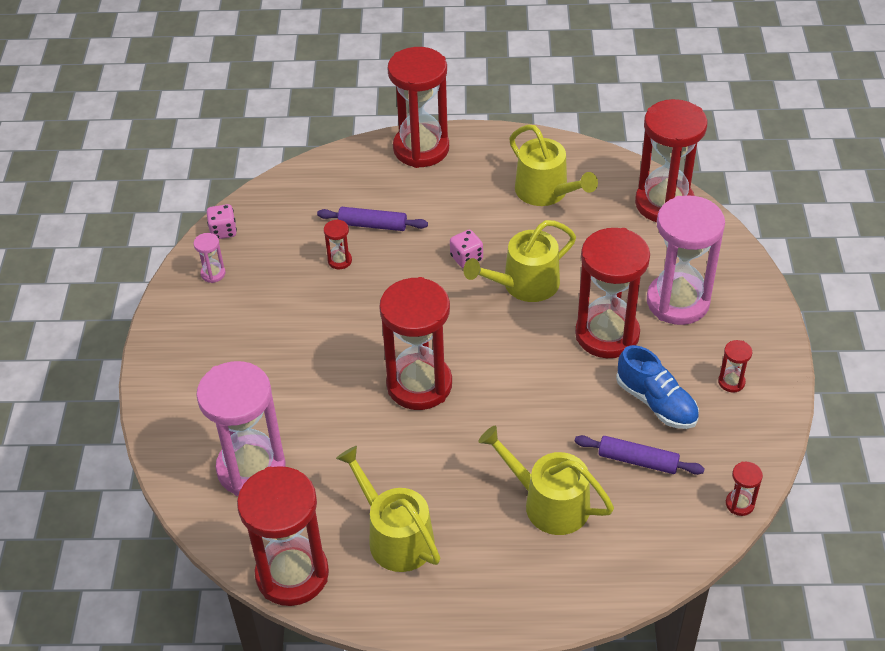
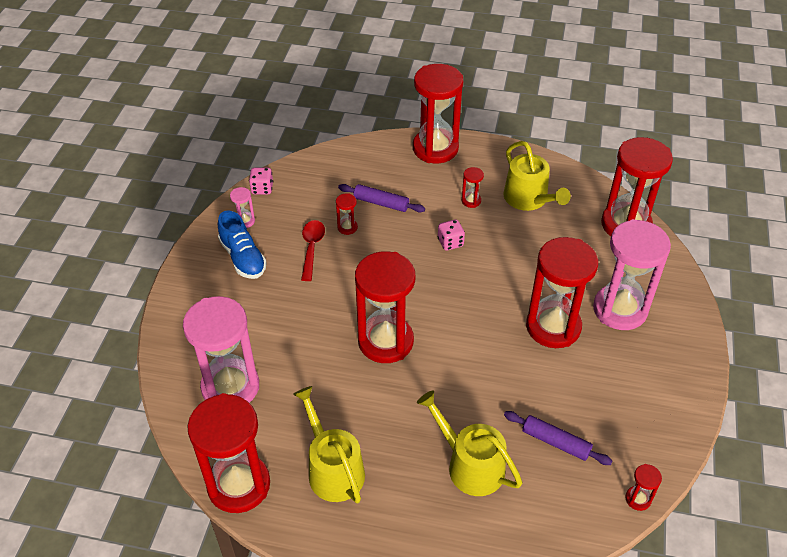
camera: 10 degrees right, 0 degrees up
yellow watering can [463,220,576,302] -> none
blue shoe [616,345,699,429] -> blue shoe moved to [218,210,267,279]
red hourglass [718,340,752,393] -> red hourglass moved to [462,167,484,208]
none -> red spoon [301,220,325,281]

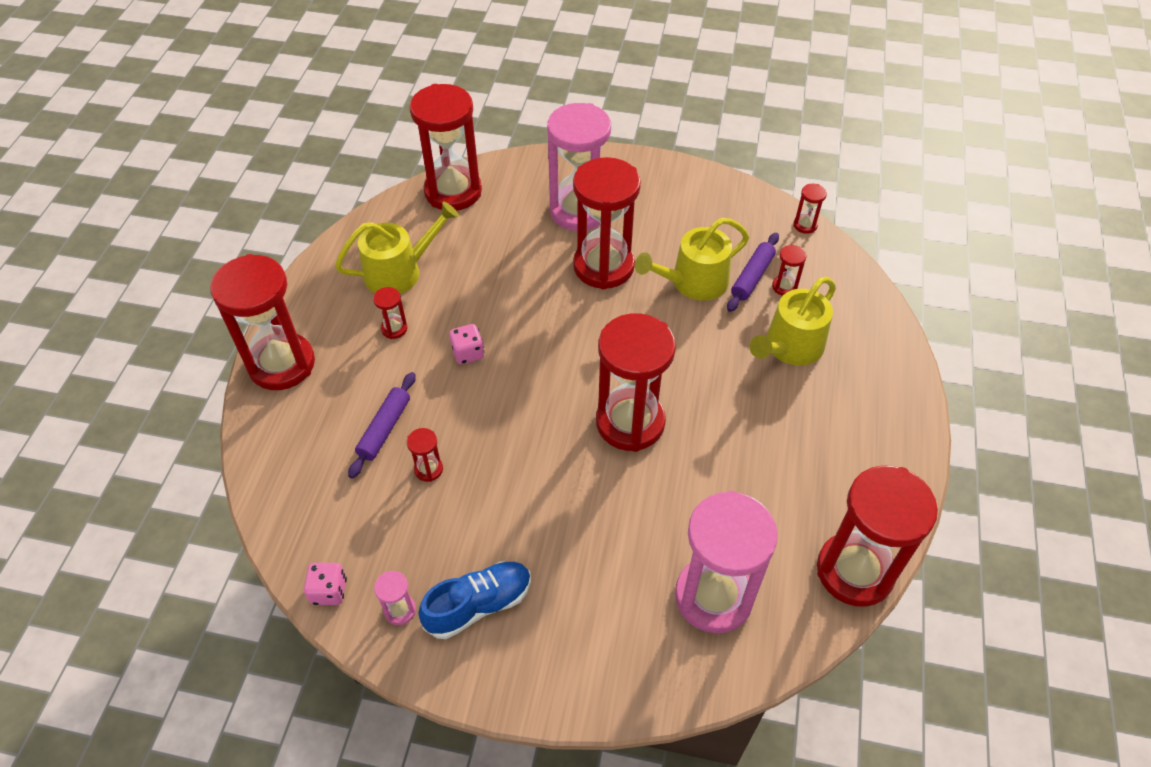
camera: 90 degrees left, 5 degrees up
yellow watering can [293,386,365,503] -> yellow watering can moved to [635,218,749,301]
red spoon [301,220,325,281] -> none
none -> red hourglass [772,245,806,296]

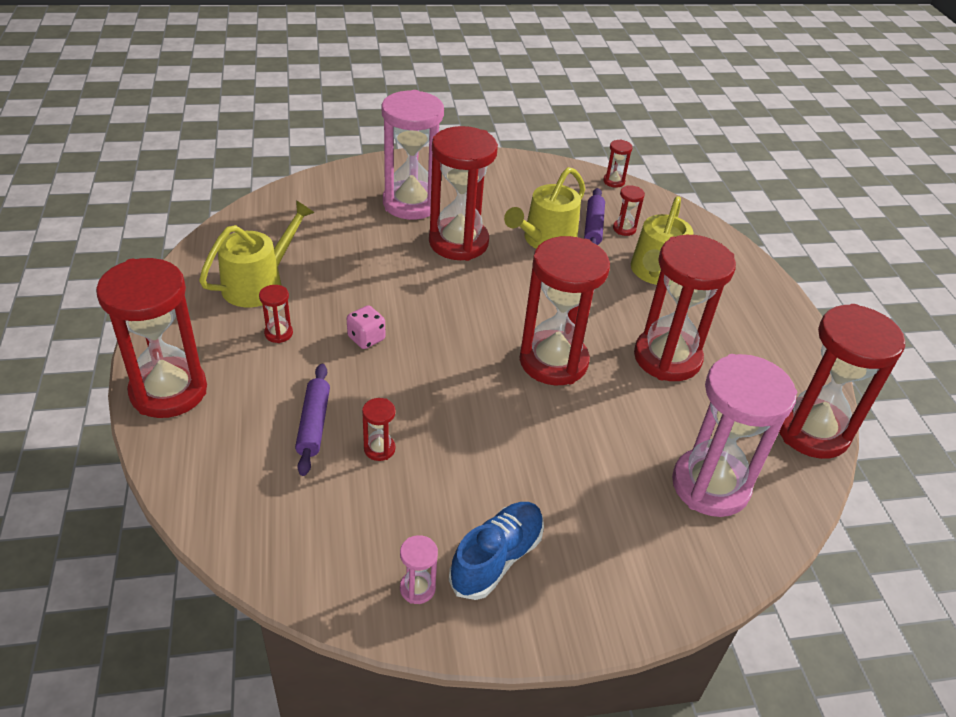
camera: 25 degrees left, 10 degrees down
pink dice [304,563,347,605] -> none
red hourglass [410,84,482,211] -> red hourglass moved to [634,235,736,381]

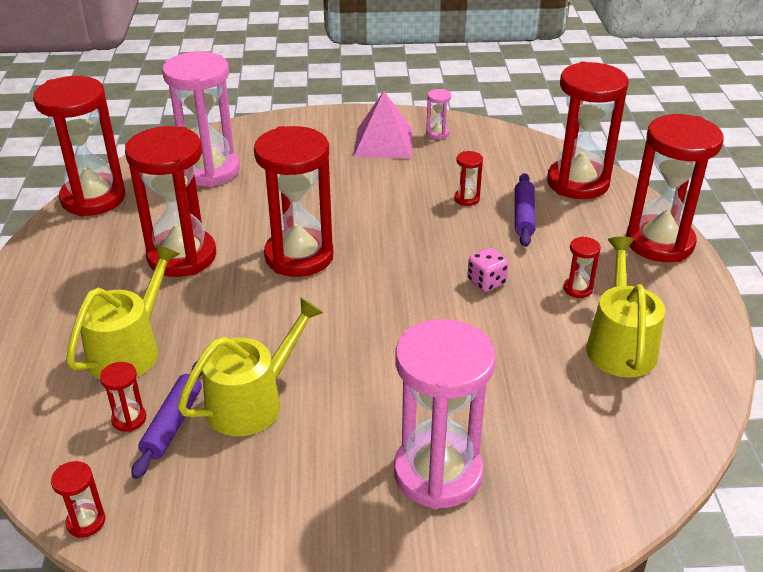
camera: 170 degrees left, 5 degrees down
yellow watering can [199,200,315,307] -> yellow watering can turned 135 degrees clockwise [586,237,665,377]
red hourglass [429,126,498,261] -> red hourglass moved to [547,62,629,199]
blue shoe [449,502,544,600] -> pink pyramid [354,91,413,159]

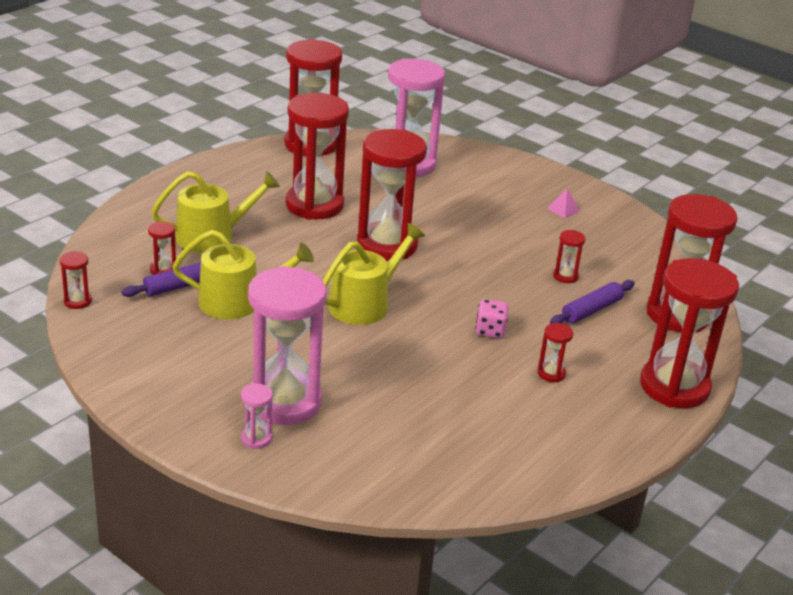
camera: 40 degrees right, 5 degrees down
pink pyramid [354,91,413,159] -> pink pyramid [547,188,580,218], size x0.44
pink hourglass [426,89,451,139] -> pink hourglass moved to [241,384,273,449]
yellow watering can [586,237,665,377] -> yellow watering can moved to [323,223,425,325]

